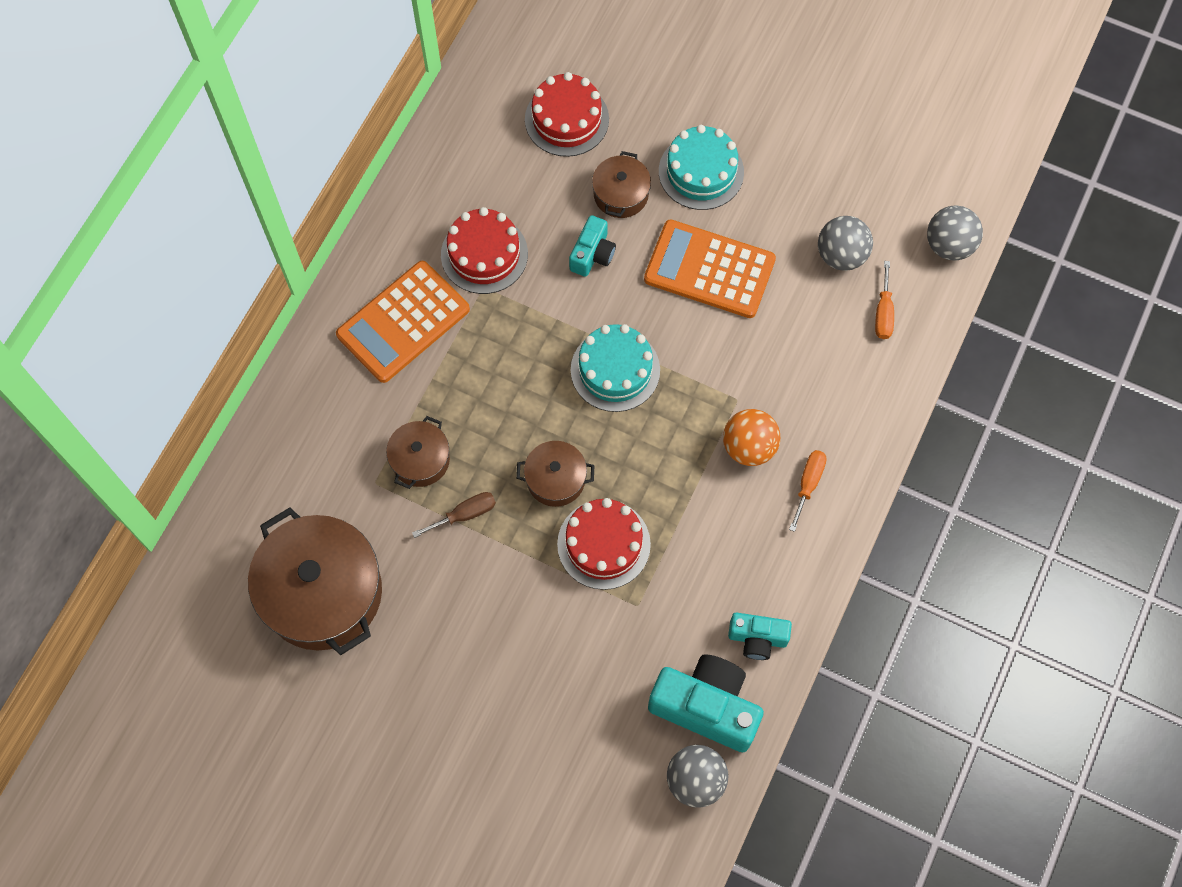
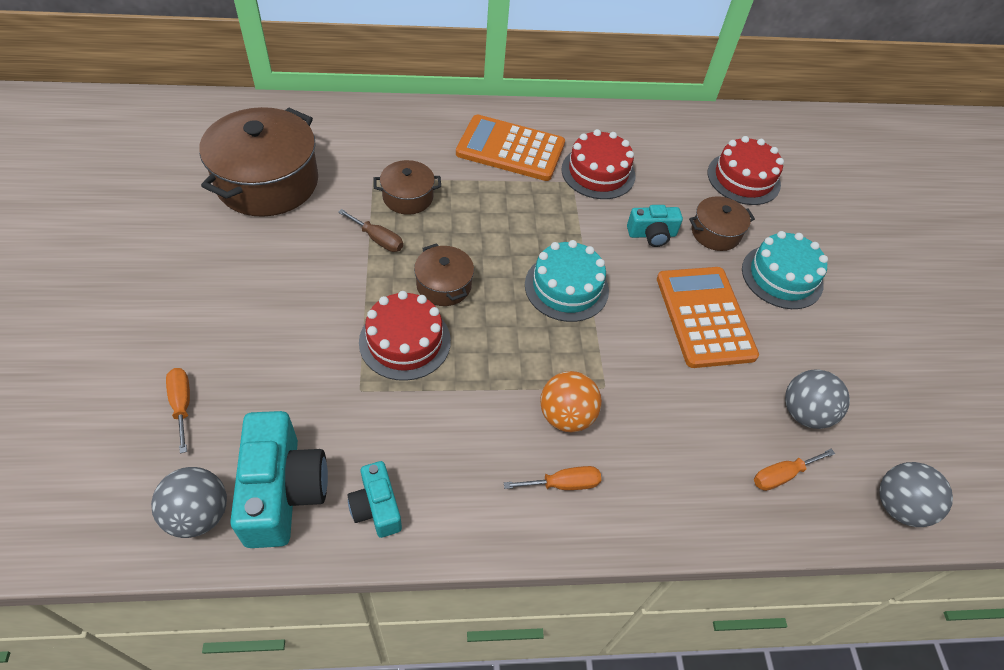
camera: 55 degrees right, 15 degrees down
none -> orange screwdriver [166,368,190,453]

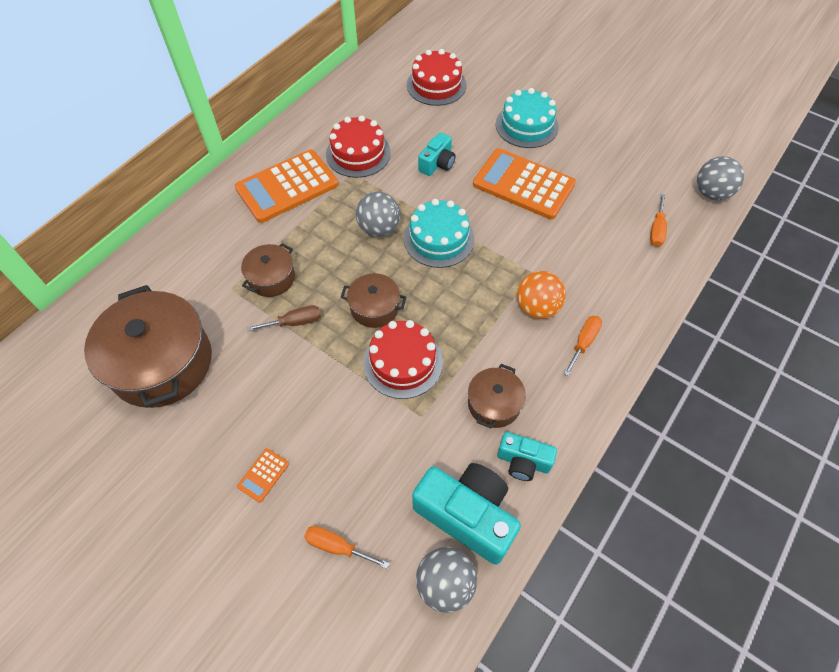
camera: 45 degrees left, 5 degrees up
brown pot [689,196,755,251] -> brown pot moved to [468,364,526,428]
grey ball [785,370,850,429] -> grey ball moved to [356,191,400,237]
none -> orange calculator [237,448,289,503]

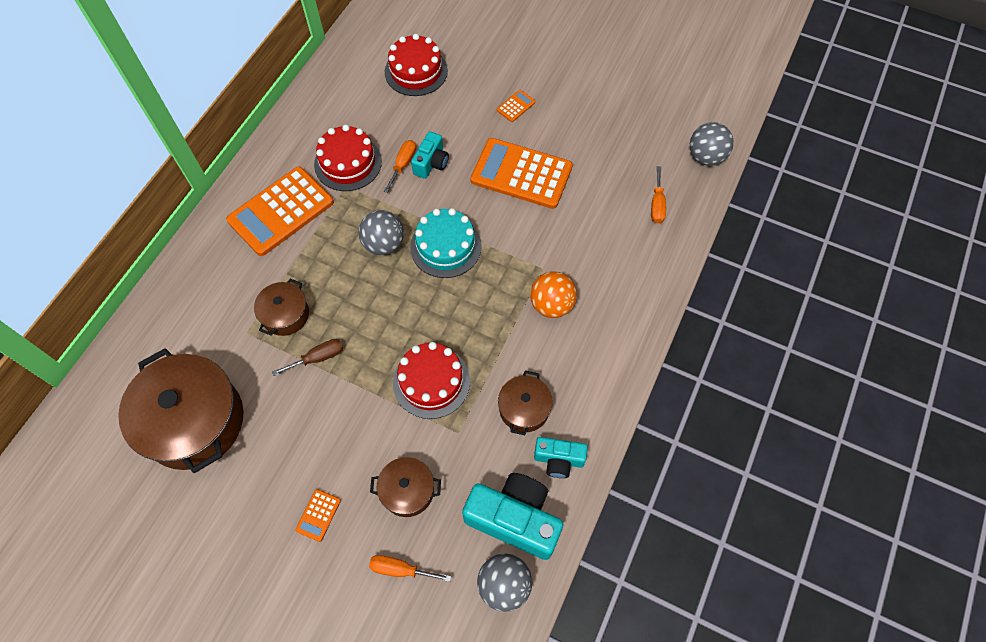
camera: 10 degrees left, 5 degrees up
brown pot [341,273,407,328] -> brown pot moved to [370,457,441,517]
turquoise cake [496,88,559,148] -> orange calculator [497,90,535,122]
orange screwdriver [564,316,602,376] -> orange screwdriver moved to [384,140,416,193]

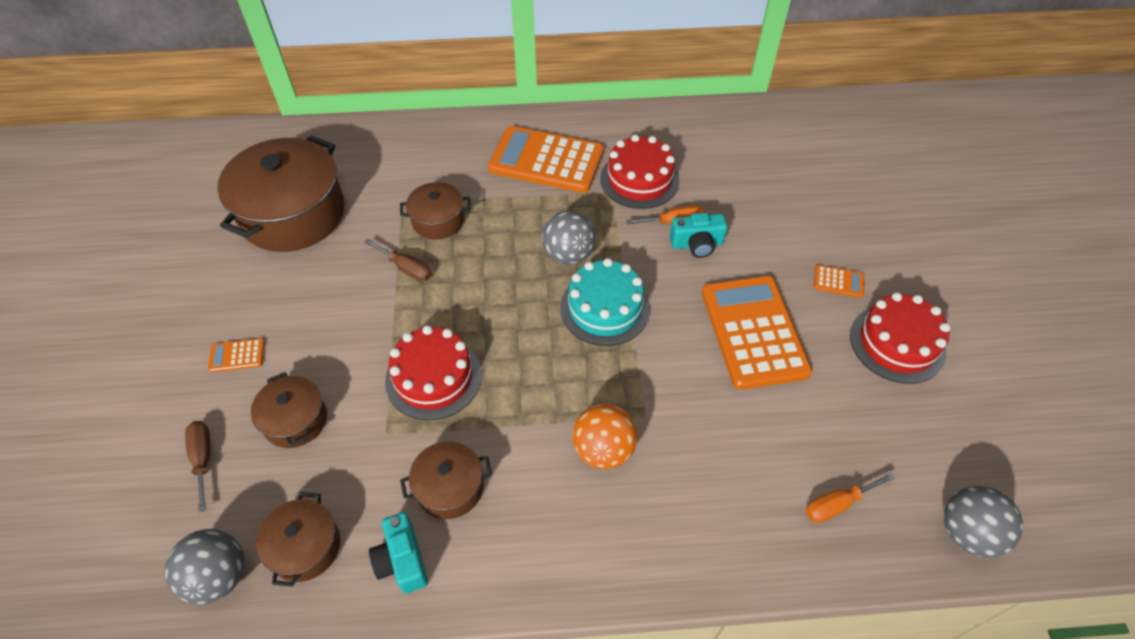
camera: 60 degrees right, 10 degrees down
orange screwdriver [369,555,451,582] -> brown screwdriver [185,421,211,512]
red cake [385,34,448,96] -> red cake moved to [850,292,950,384]
turquoise camera [462,473,563,560] -> brown pot [256,492,340,587]

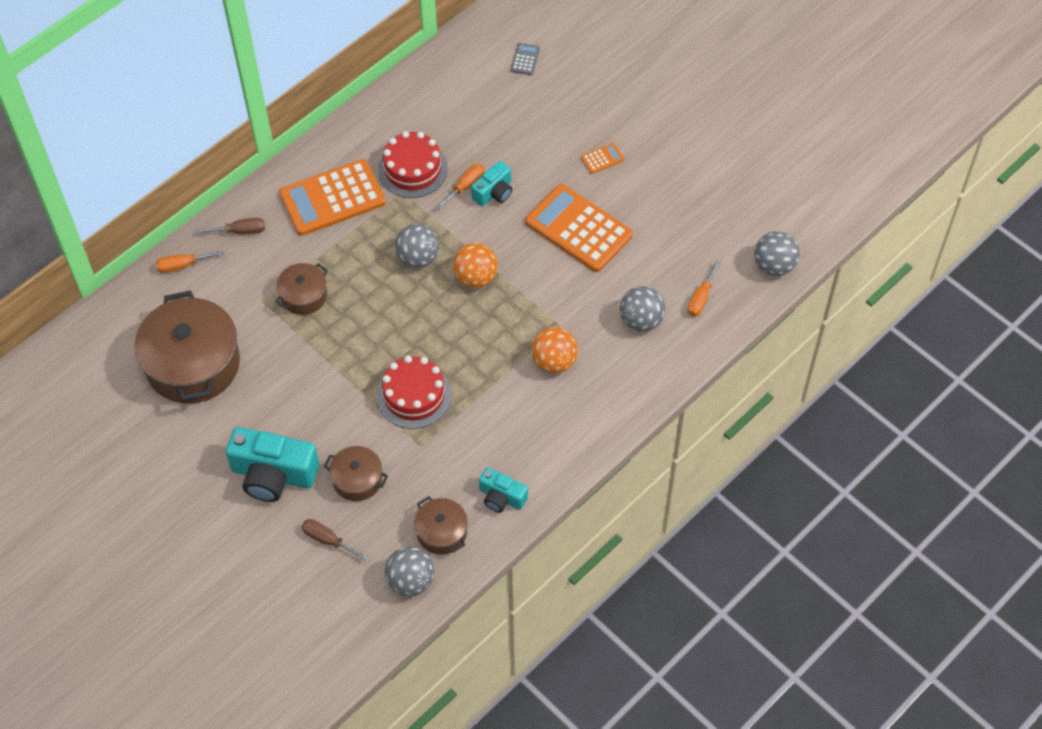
camera: 40 degrees left, 5 degrees up
orange calculator [208,338,265,372] -> turquoise camera [226,427,319,502]
brown screwdriver [364,239,432,281] -> brown screwdriver moved to [197,218,265,234]
brown pot [400,441,492,519] -> none
turquoise cake [560,258,650,346] -> orange ball [453,243,498,288]
red cake [850,292,950,384] -> none
none -> orange screwdriver [156,250,225,273]
none -> grey calculator [511,43,540,75]
none -> grey ball [620,286,666,332]

